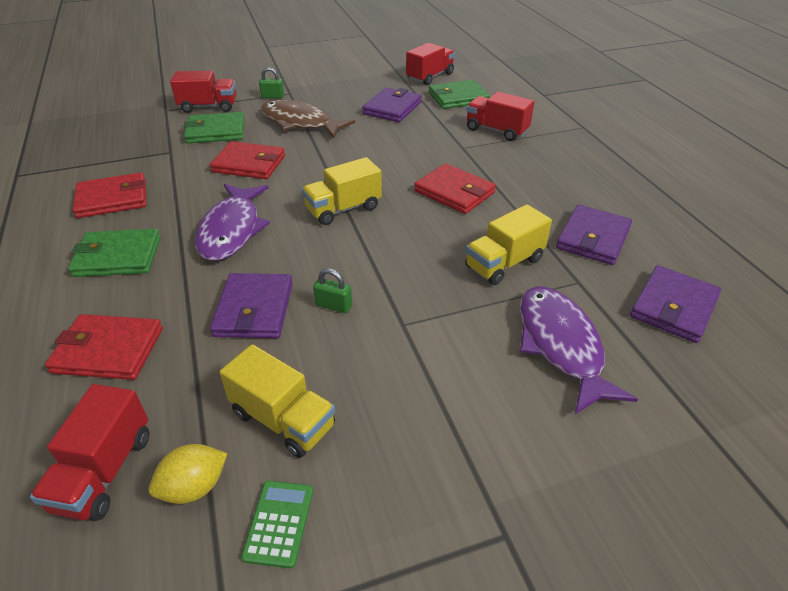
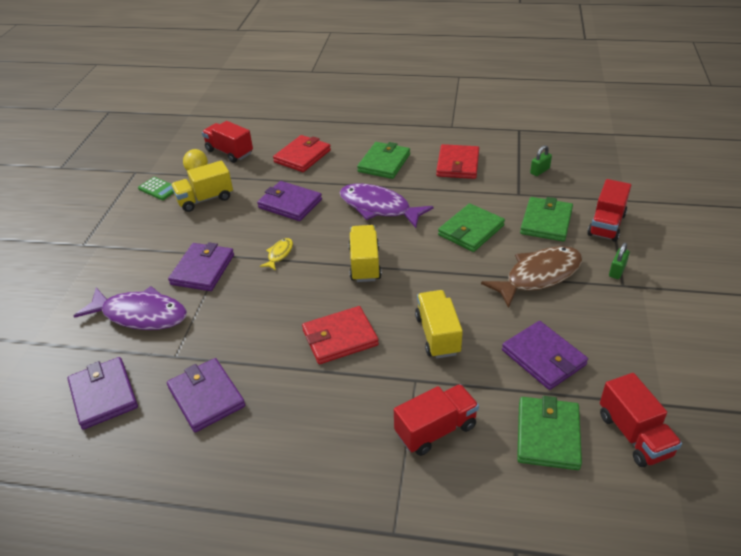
camera: 120 degrees right, 0 degrees up
red wallet [210,141,285,179] -> green wallet [438,203,505,252]
green padlock [313,268,352,313] -> green padlock moved to [530,145,552,176]
yellow truck [465,204,552,285] -> yellow truck moved to [415,290,463,358]
none -> purple wallet [168,242,234,291]
none -> yellow fish [260,238,293,271]

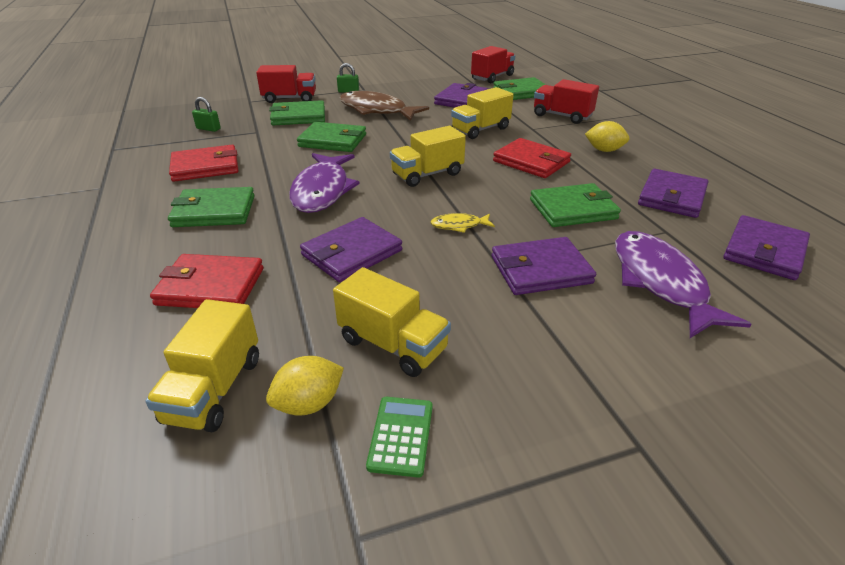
camera: 120 degrees left, 5 degrees down
red truck [202,121,253,163] -> yellow truck [145,299,259,432]
purple wallet [257,181,322,221] -> purple wallet turned 45 degrees clockwise [300,217,402,282]
none -> green wallet [530,183,621,227]
none -> yellow lemon [585,121,629,152]

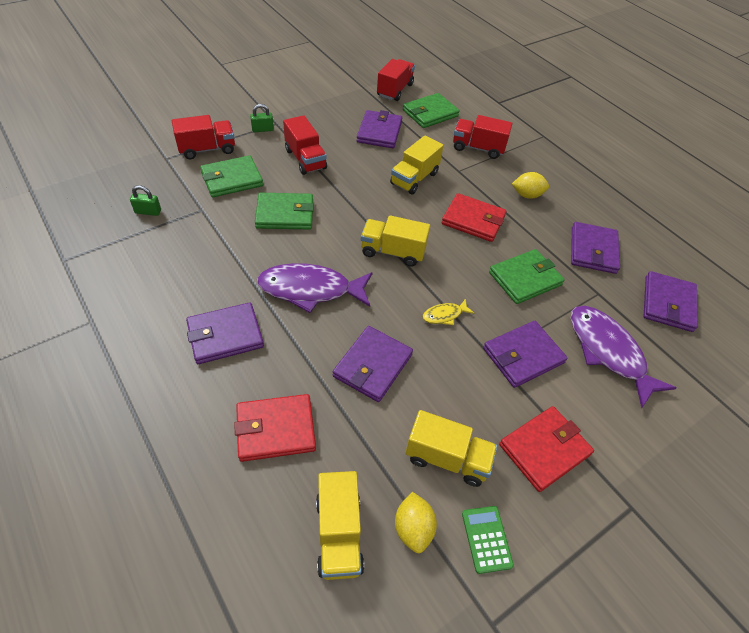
camera: 20 degrees left, 15 degrees up
green wallet [168,187,255,227] -> purple wallet [186,302,264,364]
red wallet [169,145,238,182] -> red wallet moved to [499,406,594,492]
yellow lemon [266,356,344,416] -> yellow lemon turned 45 degrees counterclockwise [395,492,437,553]
purple fish [289,153,360,213] -> purple fish turned 105 degrees clockwise [257,263,373,313]
brown fish [340,91,429,121] -> red truck [283,115,327,175]
yellow truck [390,126,466,187] -> yellow truck turned 60 degrees clockwise [361,215,430,267]

